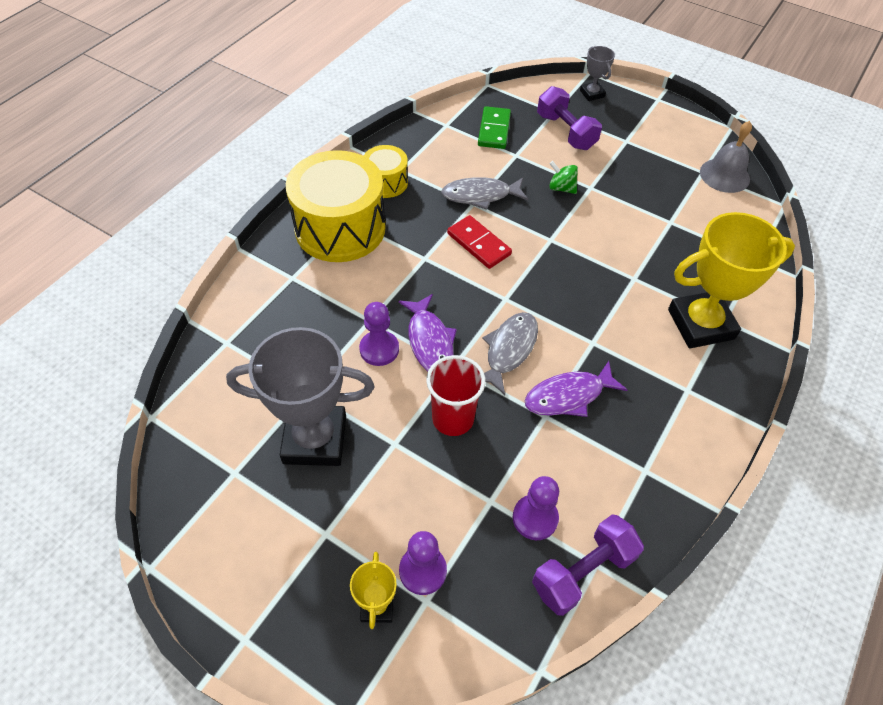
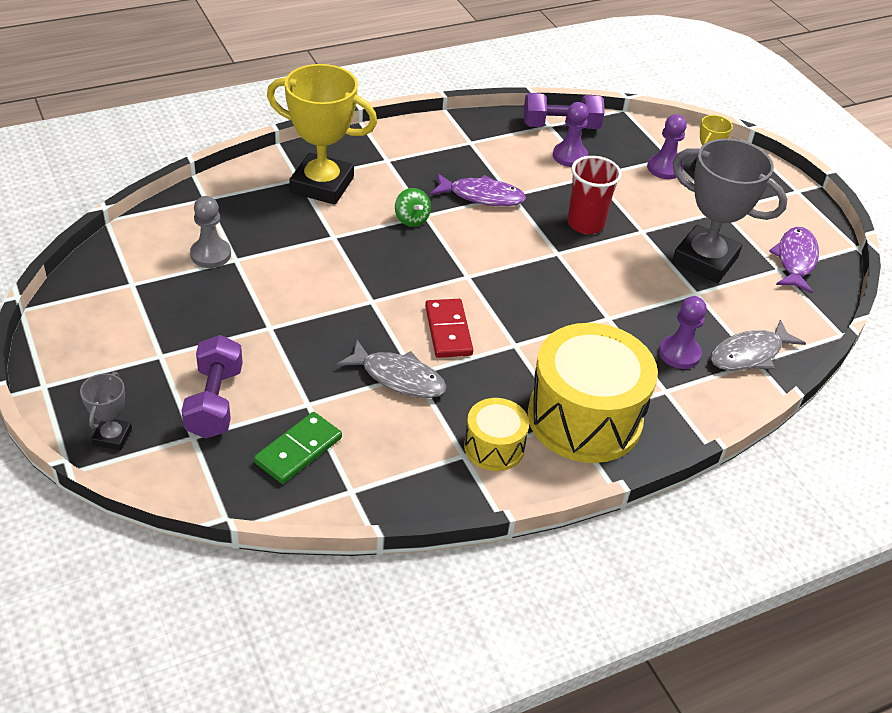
camera: 150 degrees left, 10 degrees down
purple pawn [359,302,399,366] -> purple pawn moved to [659,296,707,369]
purple fish [399,294,457,371] -> purple fish moved to [769,227,819,293]
grey fish [482,312,538,395] -> grey fish moved to [711,319,806,371]
green spinning top [549,161,578,194] -> green spinning top moved to [395,188,431,227]
grey bell [700,121,752,193] -> none
none -> grey pawn [190,196,231,268]

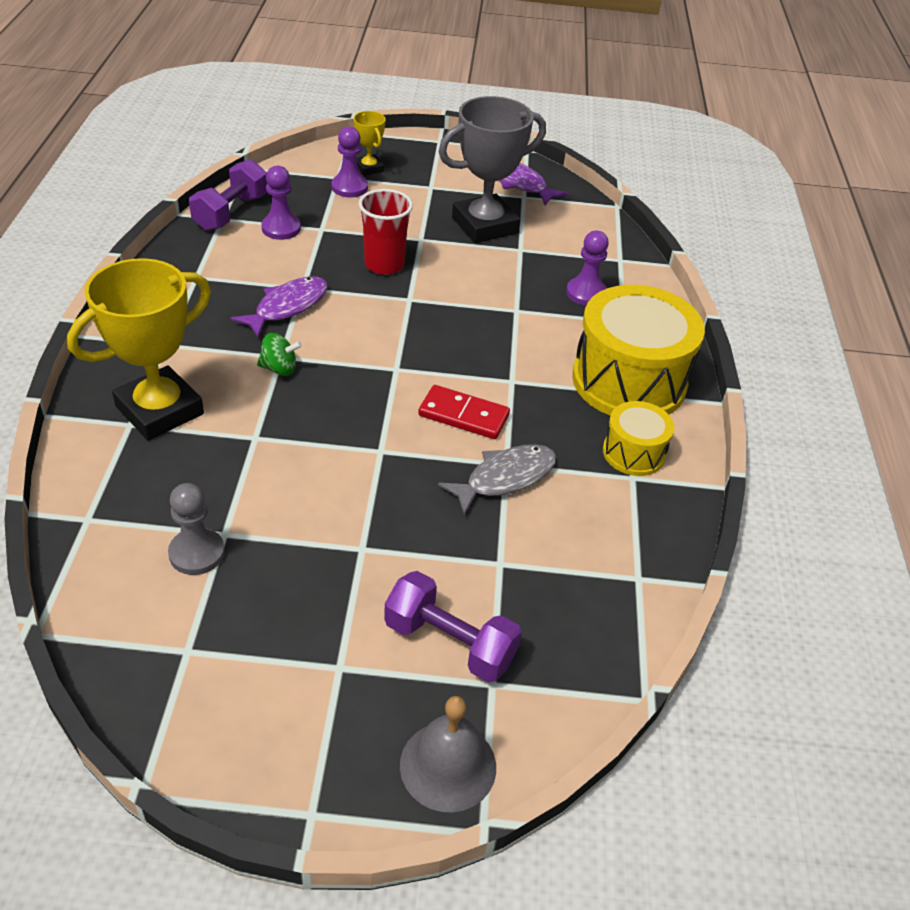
camera: 60 degrees left, 0 degrees up
grey trophy [80,372,132,450] -> grey bell [400,696,496,812]
green domino [254,412,342,484] -> none
grey fish [711,319,806,371] -> none

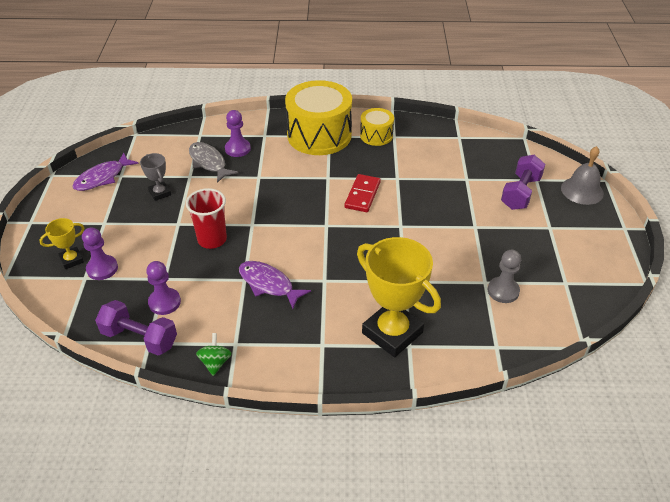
camera: 90 degrees left, 0 degrees up
green spinning top [257,333,302,376] -> green spinning top moved to [196,333,232,376]
grey fish [438,444,556,515] -> grey fish moved to [189,142,238,183]
grey trophy [439,96,546,243] -> grey trophy [140,153,171,201], size x0.48

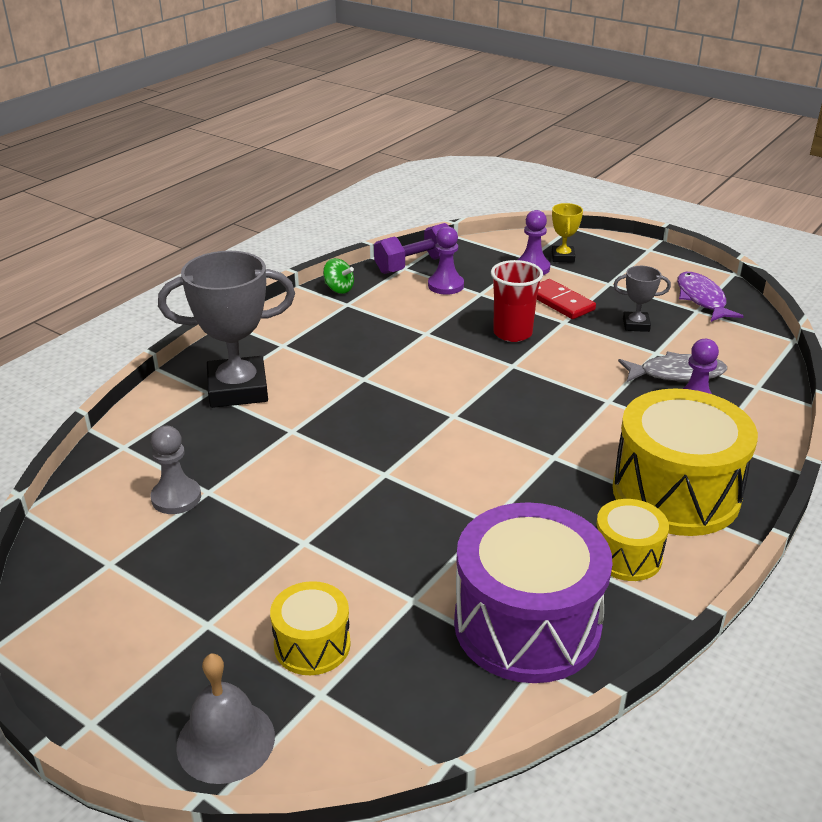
camera: 125 degrees right, 10 degrees down
purple fish [239,261,311,309] -> none
red domino [345,174,381,212] -> red domino moved to [537,279,596,319]
yellow trophy [357,237,441,357] -> grey trophy [158,251,295,408]
purple dumbbell [501,155,545,210] -> yellow drum [270,581,351,675]
none -> purple drum [454,502,613,683]

